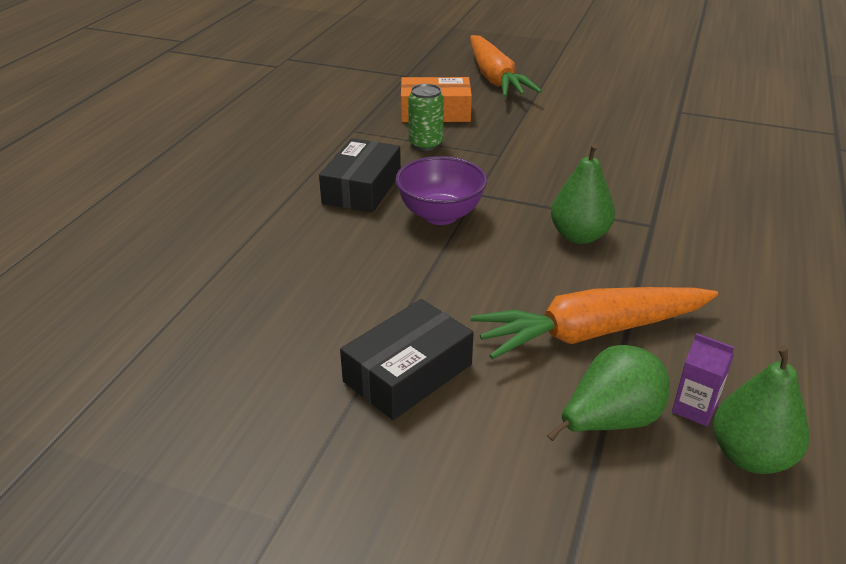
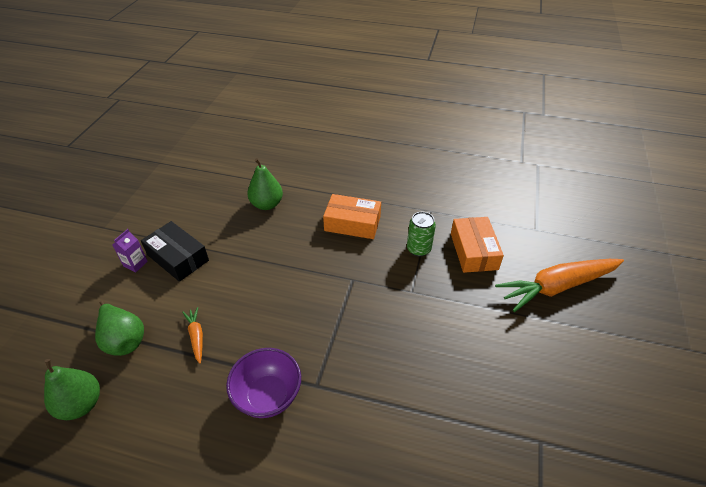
camera: 85 degrees right, 10 degrees up
black box [319,138,401,213] -> orange box [323,194,381,239]
purple bowl [395,156,487,225] -> purple bowl moved to [226,348,301,418]
orange carrot [471,287,718,359] -> orange carrot [182,307,203,364], size x0.44
green pear [551,144,615,244] -> green pear moved to [247,158,283,210]
purple carton [672,333,734,427] -> purple carton moved to [113,229,148,272]

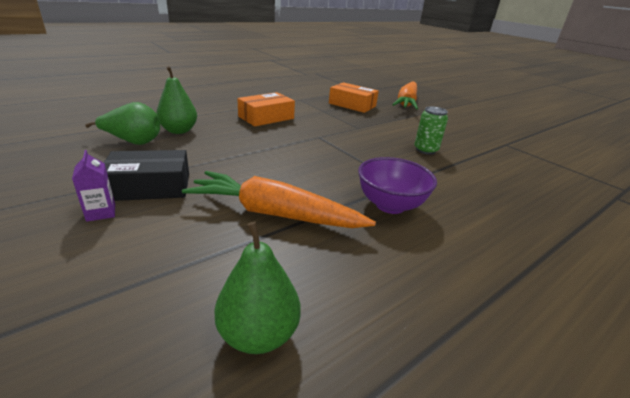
camera: 55 degrees left, 15 degrees down
green pear [95,301,144,356] -> green pear moved to [85,102,160,145]
orange carrot [182,307,203,364] -> orange carrot [182,171,376,228], size x2.28
green can [407,212,436,257] -> green can moved to [415,106,448,155]

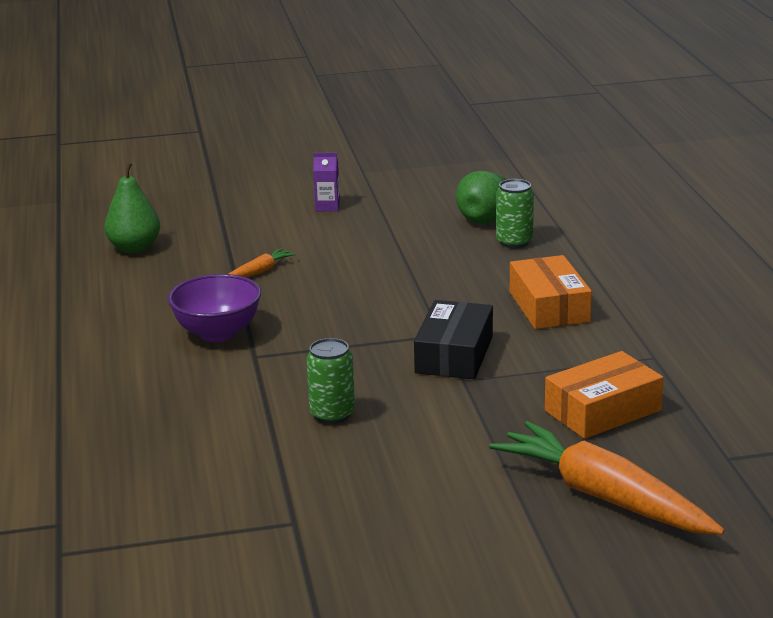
camera: 120 degrees right, 5 degrees down
black box [103,150,189,201] -> black box moved to [414,300,493,379]
green pear [156,66,197,134] -> green can [496,179,534,248]
orange carrot [182,171,376,228] -> orange carrot [229,248,296,277], size x0.44

